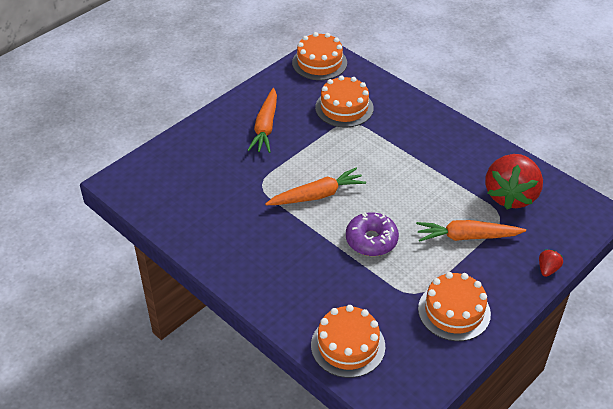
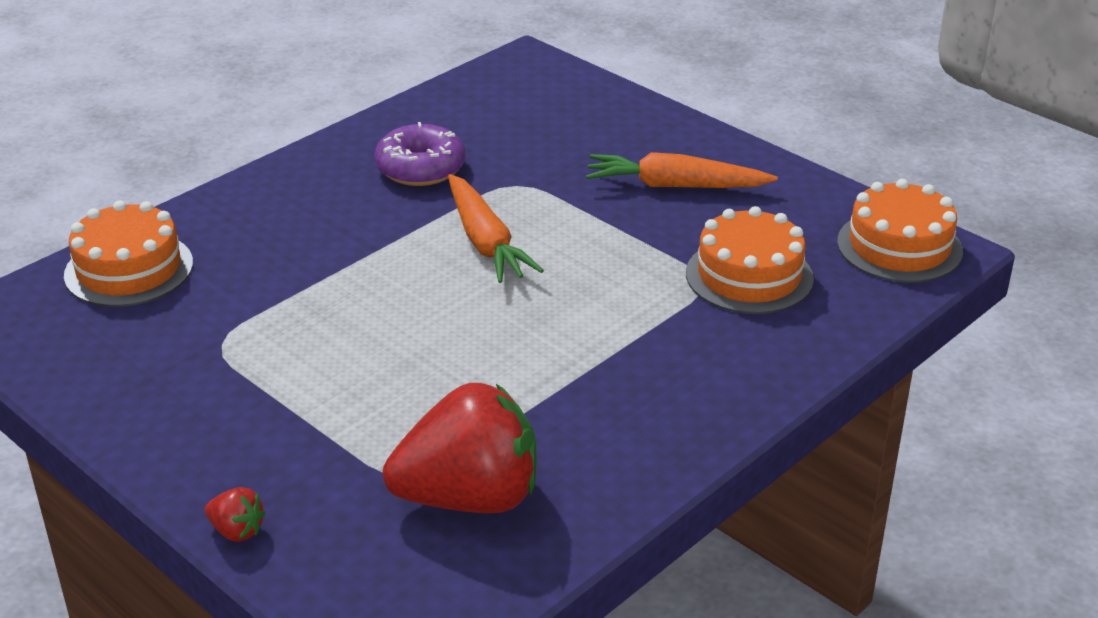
camera: 90 degrees right, 10 degrees down
purple donut [346,212,399,256] -> purple donut moved to [374,122,465,186]
orange carrot [416,220,526,242] -> none
orange cake [418,272,491,341] -> none
red strawberry [485,154,543,209] -> red strawberry turned 150 degrees clockwise [383,383,536,513]

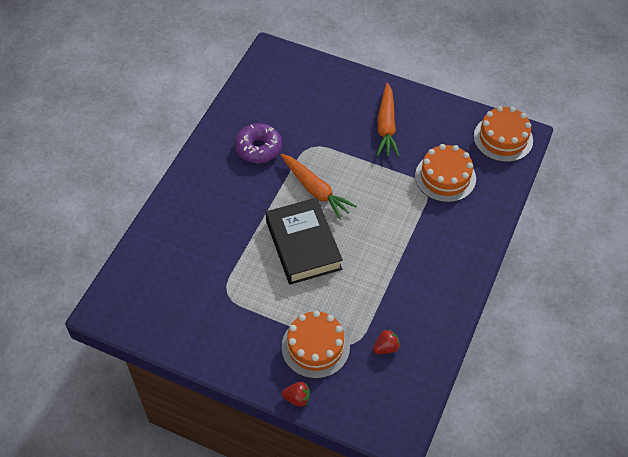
camera: 20 degrees left, 20 degrees up
orange cake [64,200,193,307] -> orange cake moved to [281,310,350,379]
red strawberry [383,383,536,513] -> red strawberry [373,329,400,354], size x0.40
orange carrot [586,152,778,188] -> orange carrot turned 75 degrees counterclockwise [377,83,399,157]
none -> black book [266,198,343,285]

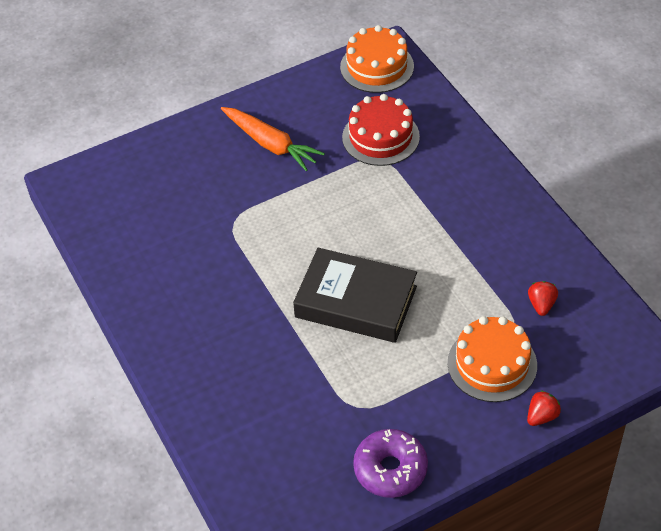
camera: 50 degrees left, 5 degrees down
purple donut [235,123,282,163] -> purple donut moved to [353,429,428,498]
orange carrot [280,154,357,220] -> none
orange cake [415,144,476,202] -> red cake [342,94,420,166]

